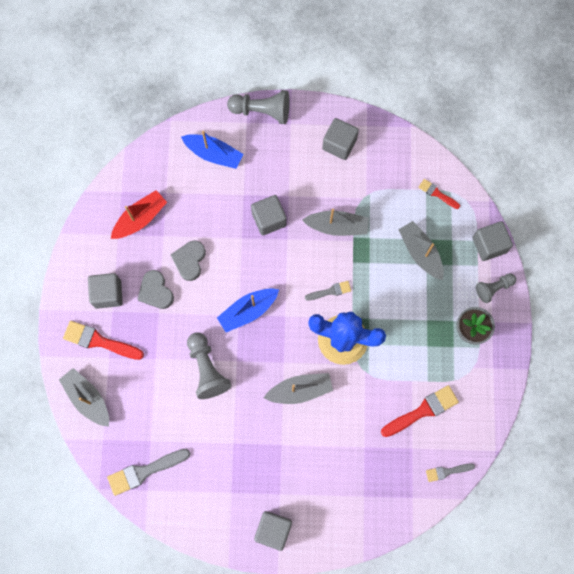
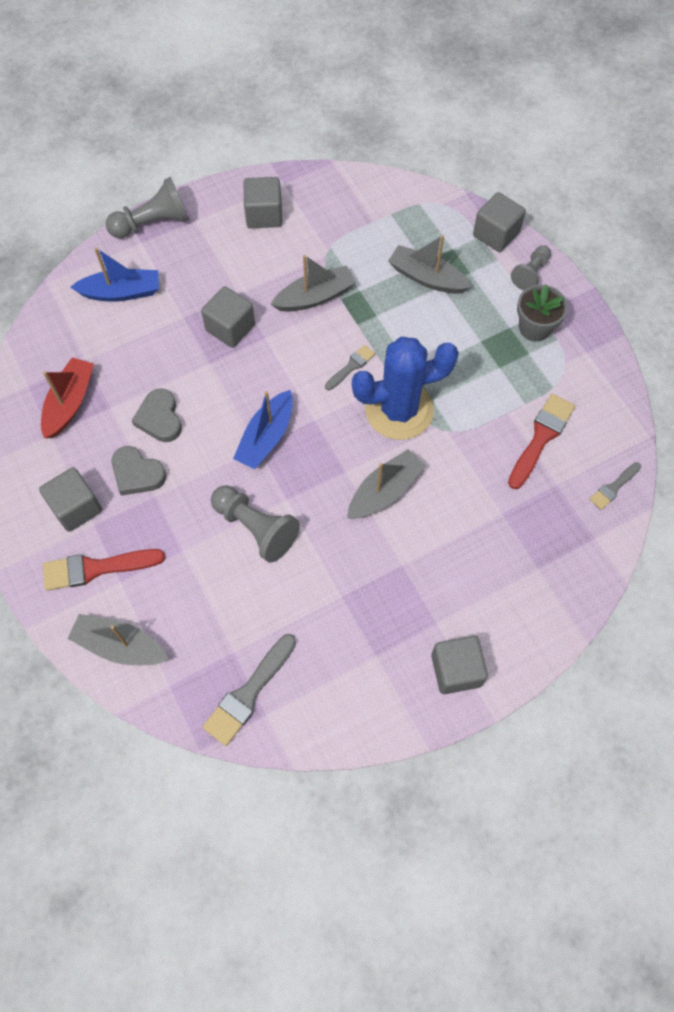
camera: 30 degrees left, 10 degrees down
red brush [419,179,460,209] -> none

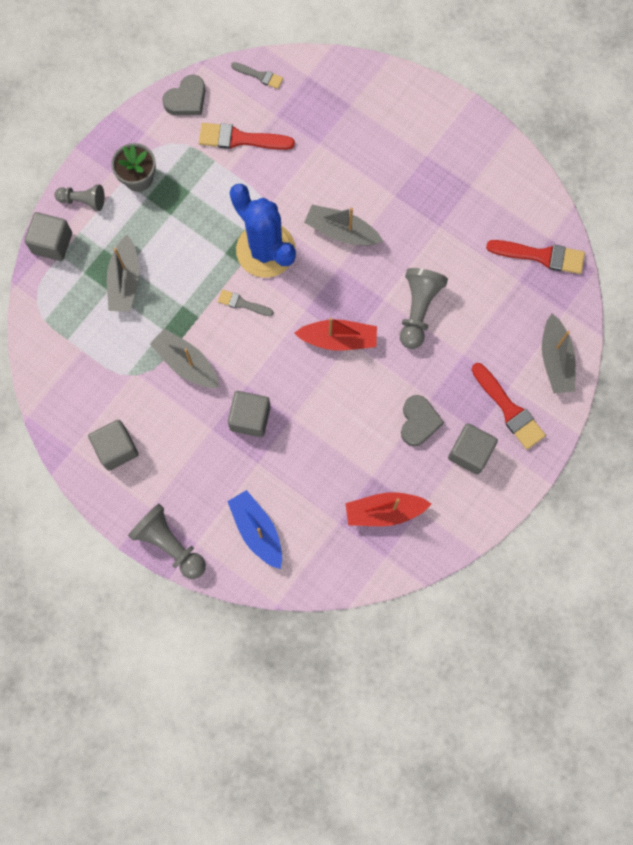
camera: 115 degrees left, 10 degrees up
grey heart [132,388,182,442] -> grey heart moved to [162,75,205,115]
grey brush [202,634,296,746] -> red brush [486,240,585,274]
blue boat [233,390,293,469] -> red boat [294,317,377,350]
grey cube [431,636,488,694] -> none

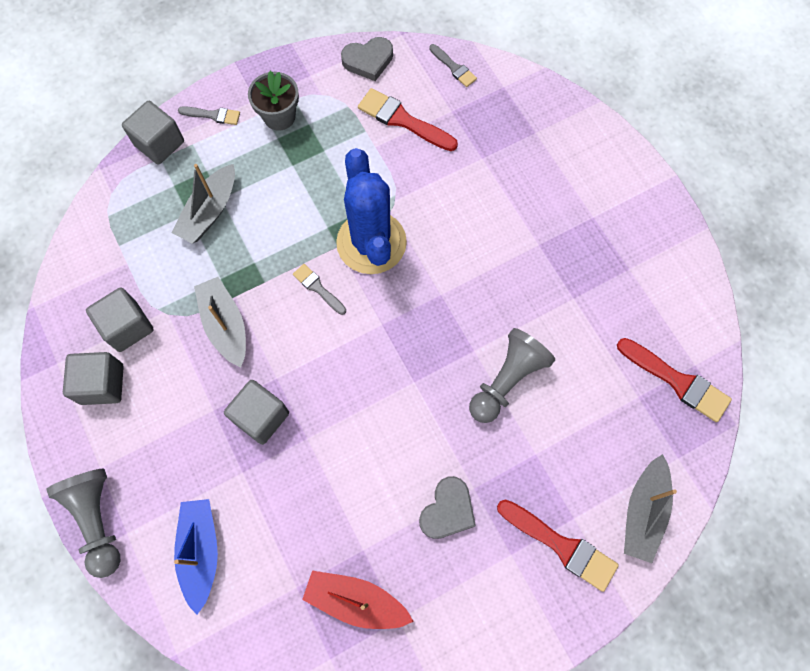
camera: 25 degrees right, 5 degrees down
grey pawn [55,184,105,211] -> grey brush [178,106,240,125]
red boat [294,317,377,350] -> none
grey boat [304,205,383,245] -> none
grey cube [448,423,498,475] -> grey cube moved to [86,287,154,352]
red brush [472,363,546,449] -> red brush turned 45 degrees counterclockwise [497,499,619,592]

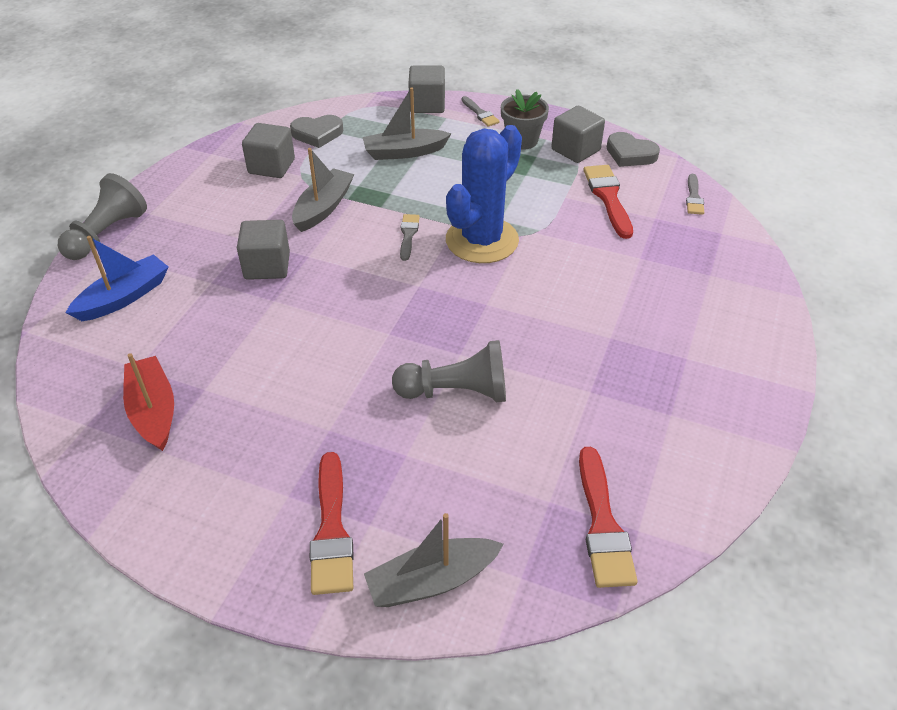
camera: 50 degrees right, 25 degrees down
grey cube [63,352,124,405] -> grey cube moved to [551,106,605,163]
grey heart [419,476,476,539] -> grey heart moved to [290,115,343,148]

